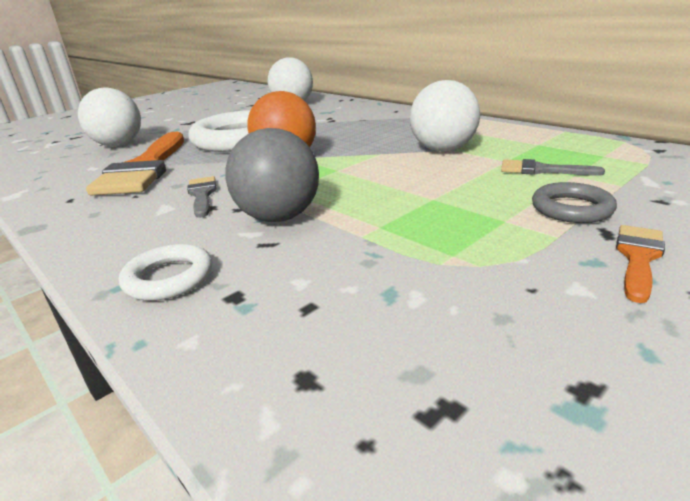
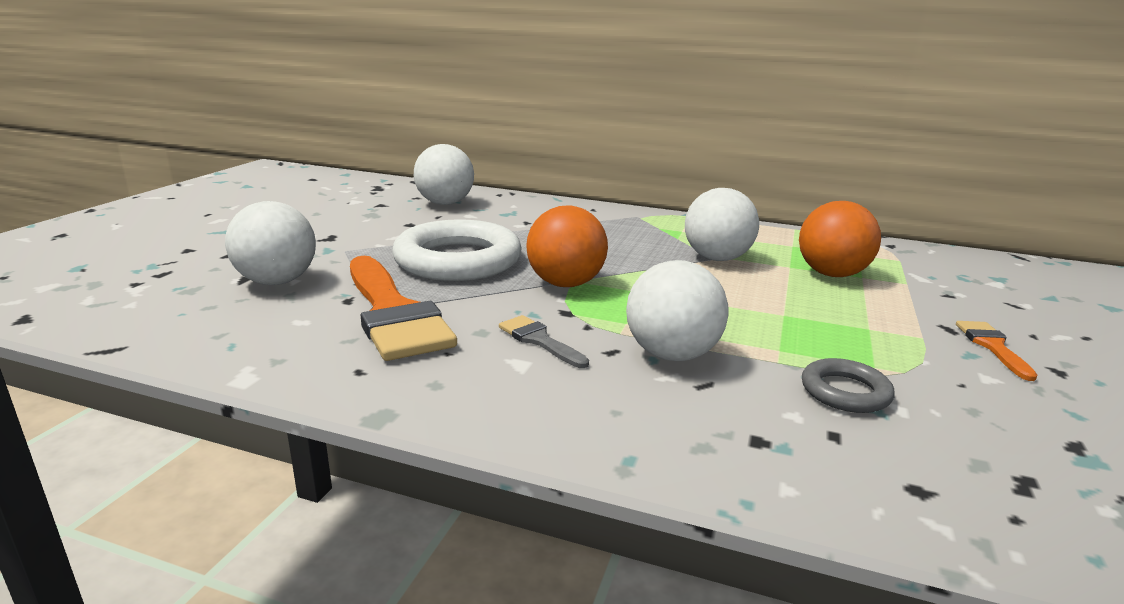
camera: 30 degrees left, 5 degrees down
white ring [119,244,213,301] -> none
grey ball [225,128,319,222] -> white ball [626,260,729,361]
grey brush [501,159,605,176] -> orange ball [799,201,881,277]
grey ring [532,182,617,223] -> grey ring moved to [802,358,895,413]

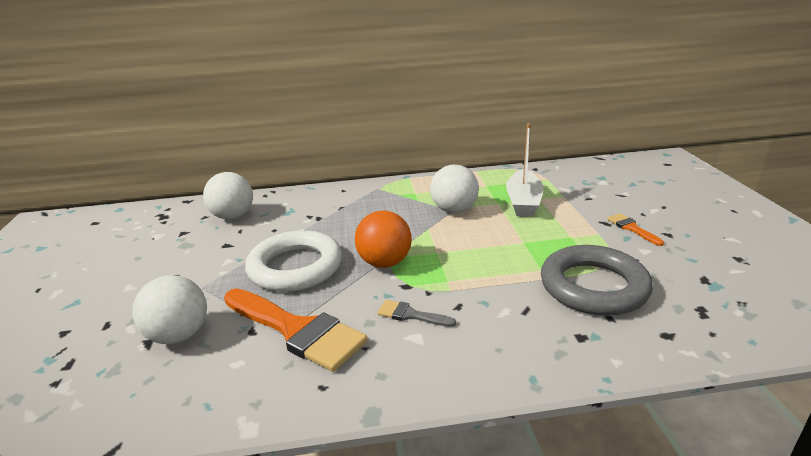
camera: 25 degrees left, 5 degrees up
white ball [626,260,729,361] -> none
orange ball [799,201,881,277] -> white boat [506,123,544,217]
grey ring [802,358,895,413] -> grey ring [541,245,653,316], size x2.09

